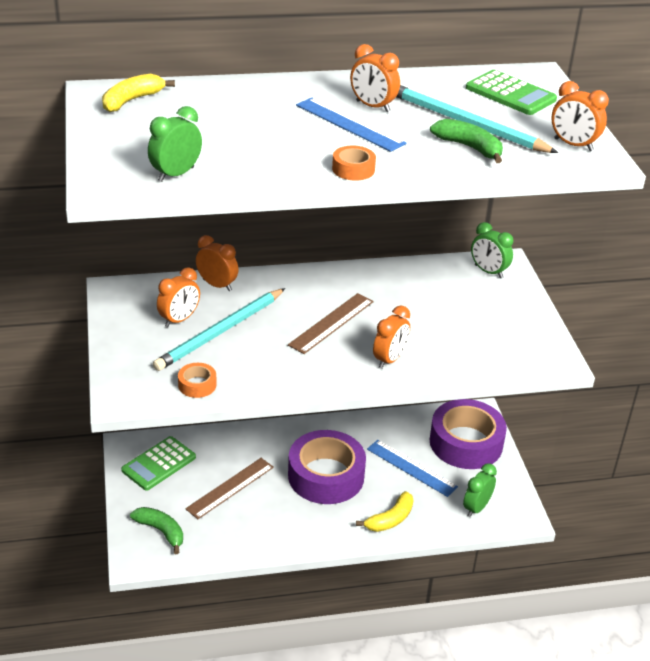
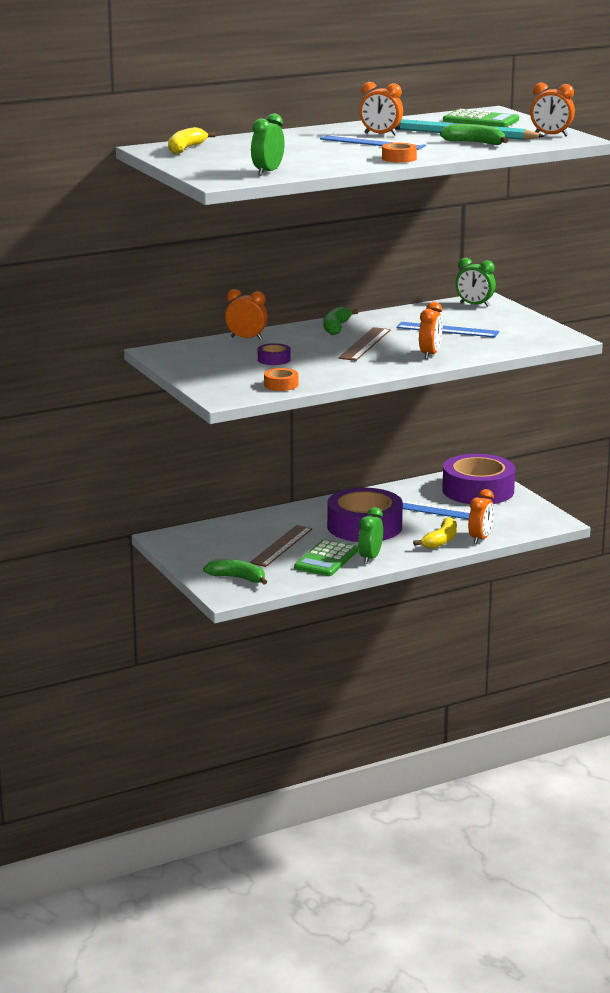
camera: 15 degrees left, 15 degrees down
green calculator [121,436,196,491] -> green calculator moved to [294,539,358,576]
turquoise pencil [153,288,285,371] -> purple tape [258,343,290,365]
orange clock [157,267,200,327] -> orange clock moved to [468,489,494,544]
green clock [463,463,497,517] -> green clock moved to [358,507,383,564]
none -> green banana [323,306,358,335]
none -> blue ruler [397,322,499,338]

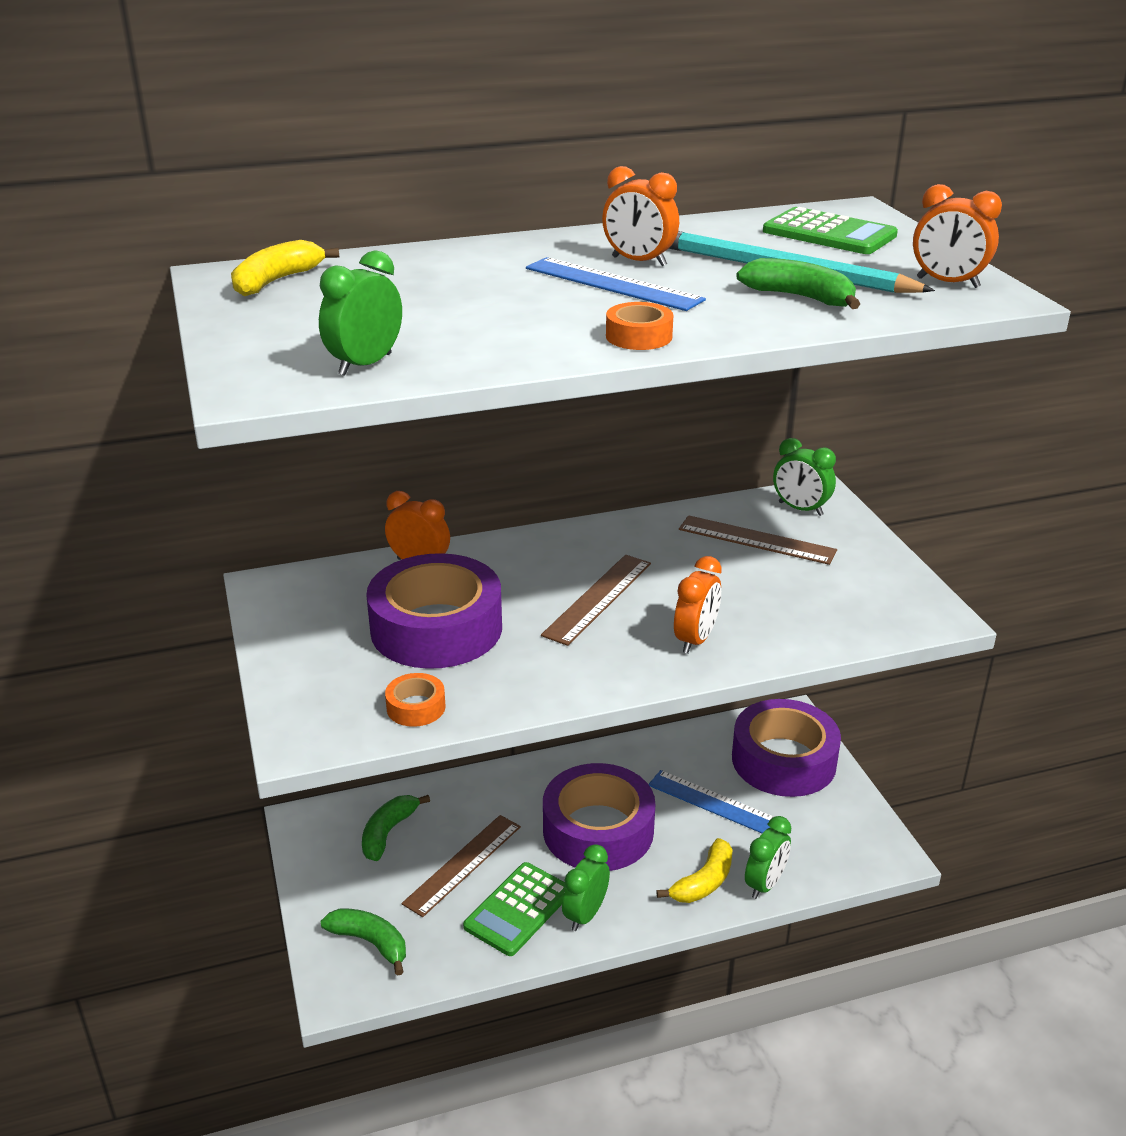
camera: 10 degrees right, 10 degrees up
purple tape [258,343,290,365] -> purple tape [366,553,502,669], size x2.44
green banana [323,306,358,335] -> green banana moved to [362,795,430,861]
blue ruler [397,322,499,338] -> none
orange clock [468,489,494,544] -> green clock [745,816,791,899]
none -> brown ruler [679,515,837,565]

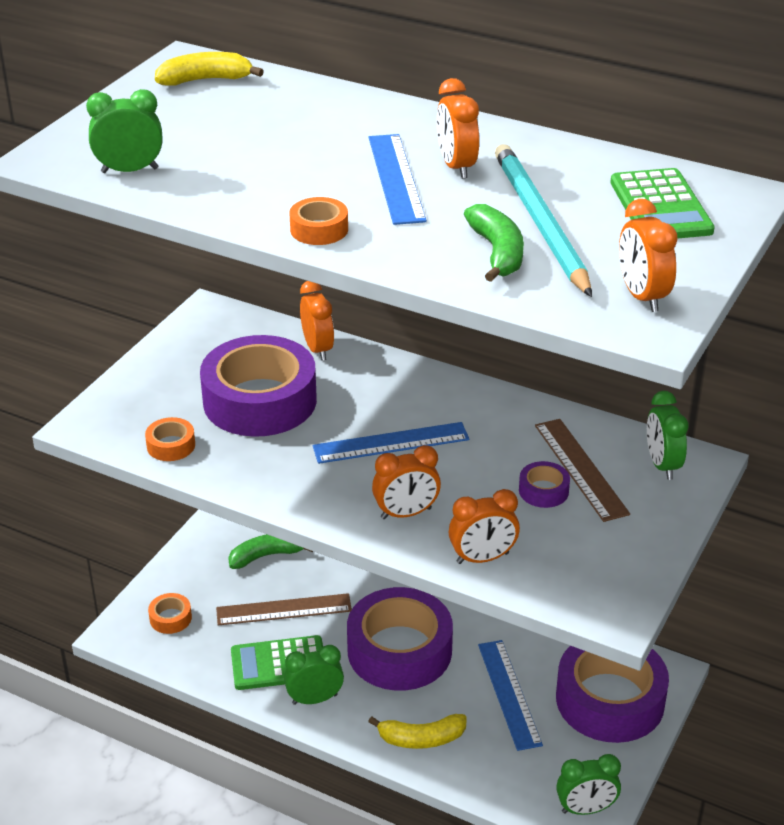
camera: 45 degrees right, 5 degrees up
green banana [320,908,406,976] -> orange tape [148,593,192,634]
brown ruler [541,555,651,646] -> blue ruler [312,422,469,464]
green clock [745,816,791,899] -> green clock moved to [556,754,621,815]
none -> orange clock [449,489,520,564]
none -> purple tape [519,461,570,508]

